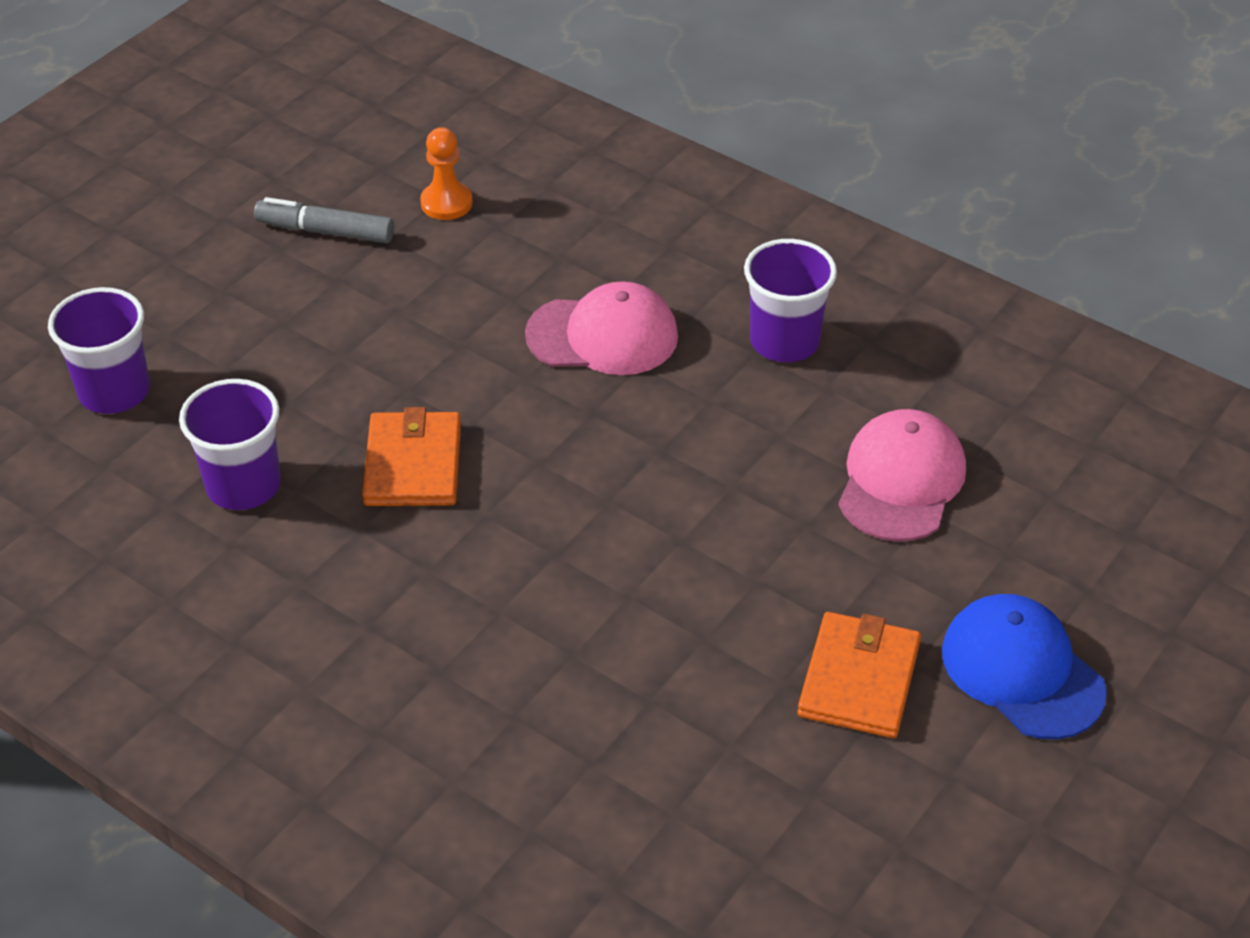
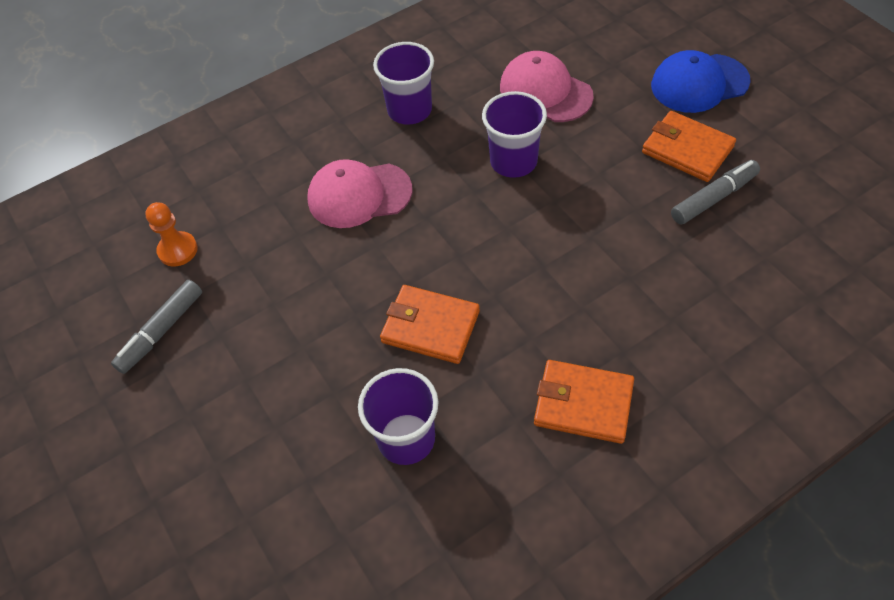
camera: 65 degrees left, 10 degrees up
purple cup [48,287,150,414] -> purple cup moved to [482,91,547,178]
pink cap [525,281,678,375] -> pink cap turned 120 degrees counterclockwise [307,159,412,228]
none -> orange wallet [534,360,634,444]
none -> grey marker [671,160,760,225]

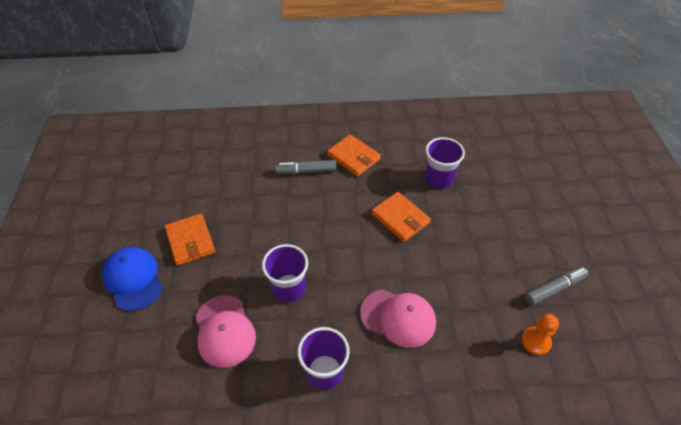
camera: 155 degrees left, 5 degrees down
blue cap [651,50,751,113] -> blue cap turned 135 degrees counterclockwise [102,247,163,311]
grey marker [671,160,760,225] -> grey marker moved to [275,160,336,174]

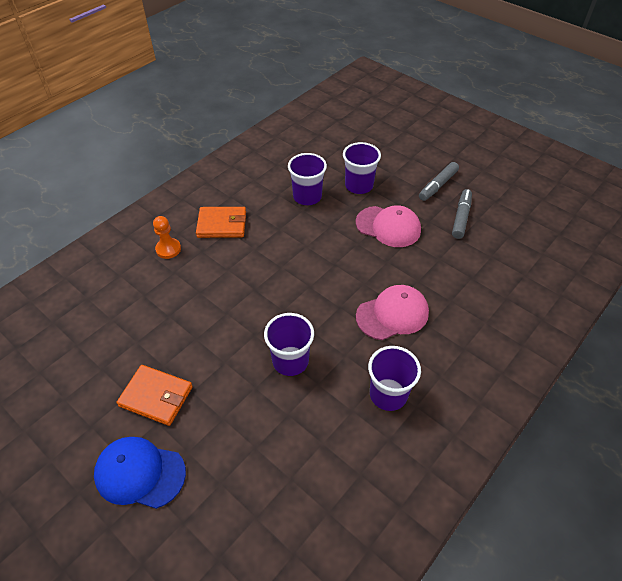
camera: 45 degrees left, 0 degrees up
pink cap [196,295,256,368] -> pink cap moved to [356,205,421,247]
grey marker [275,160,336,174] -> grey marker moved to [419,162,459,201]
orange wallet [371,192,431,242] -> none
orange pawn [521,314,559,355] -> orange pawn moved to [153,216,181,259]
none -> purple cup [343,142,381,194]

